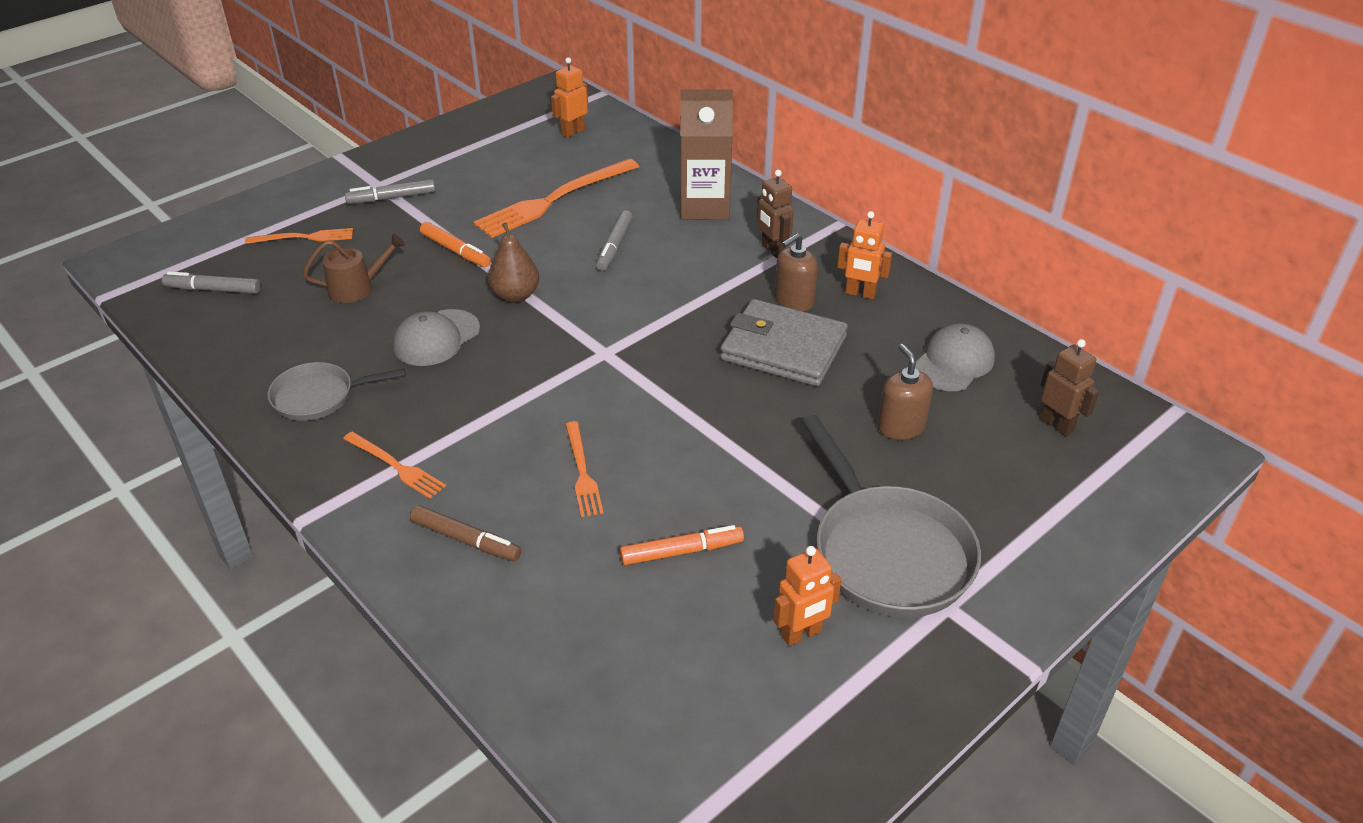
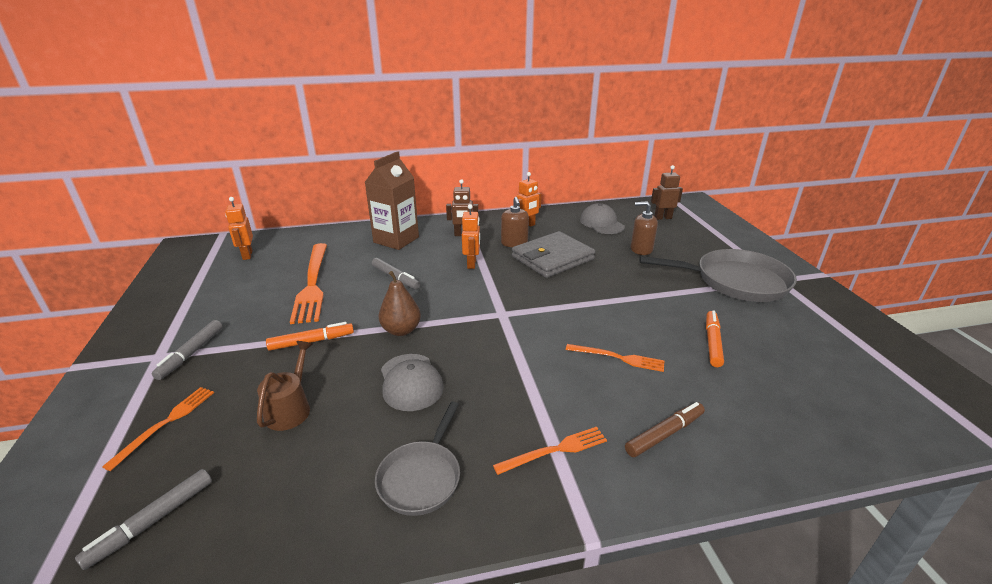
camera: 60 degrees left, 10 degrees down
orange robot [773,546,841,646] -> orange robot moved to [462,204,480,269]

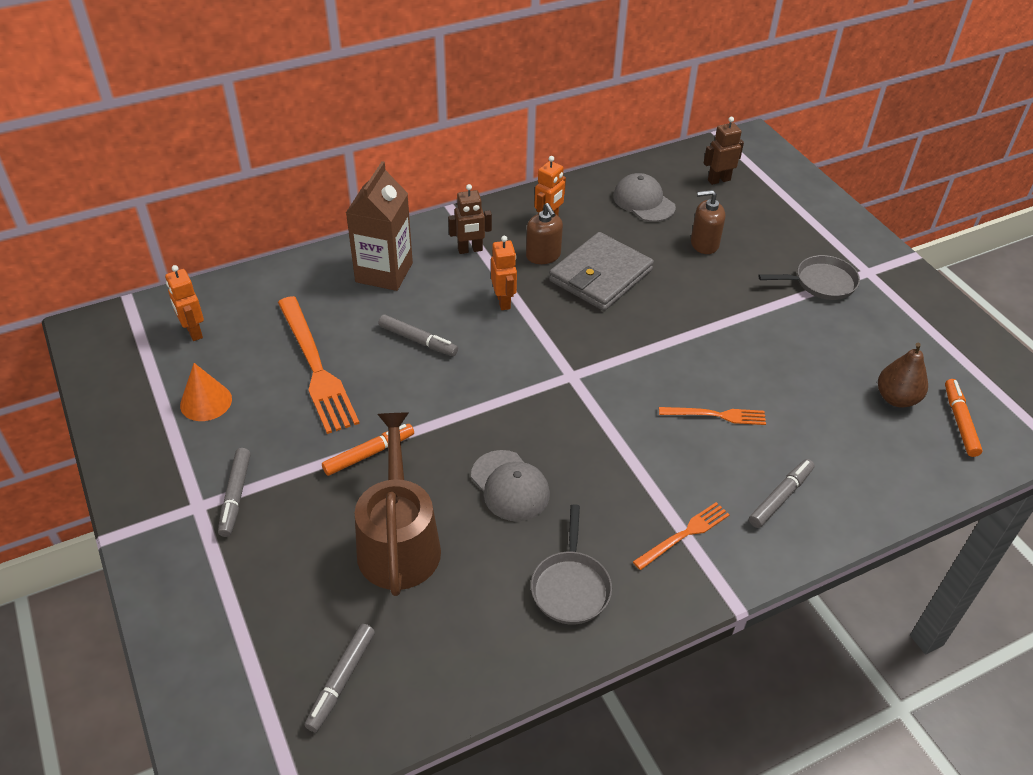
camera: 15 degrees left, 15 degrees up
orange fork [102,387,214,471] -> none
brown watering can [257,341,313,431] -> brown watering can [355,412,441,596], size x1.77
brown pear [379,271,421,336] -> brown pear moved to [878,342,928,408]
brown marker [625,402,705,457] -> grey marker [749,459,814,528]
grey pan [639,249,797,302] -> grey pan [758,255,860,300], size x0.58
orange marker [706,310,724,367] -> orange marker moved to [945,379,983,457]
none -> orange cone [180,363,232,421]

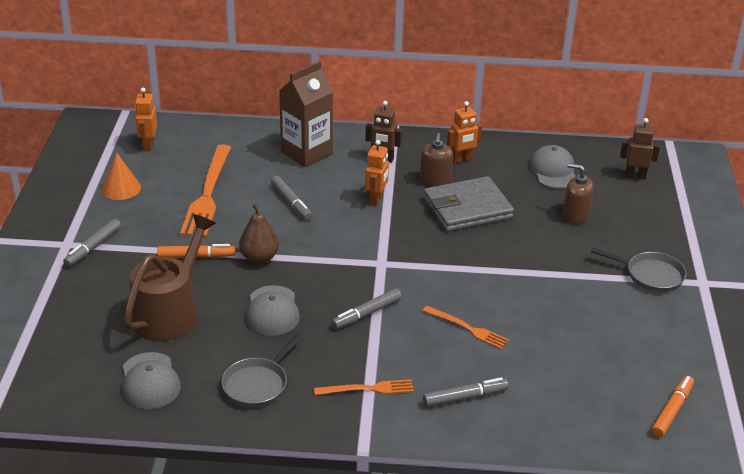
camera: 30 degrees right, 10 degrees down
grey marker [304,624,375,732] -> grey marker moved to [331,288,402,329]
brown pear [878,342,928,408] -> brown pear moved to [239,204,279,264]
none -> grey cap [122,352,181,409]

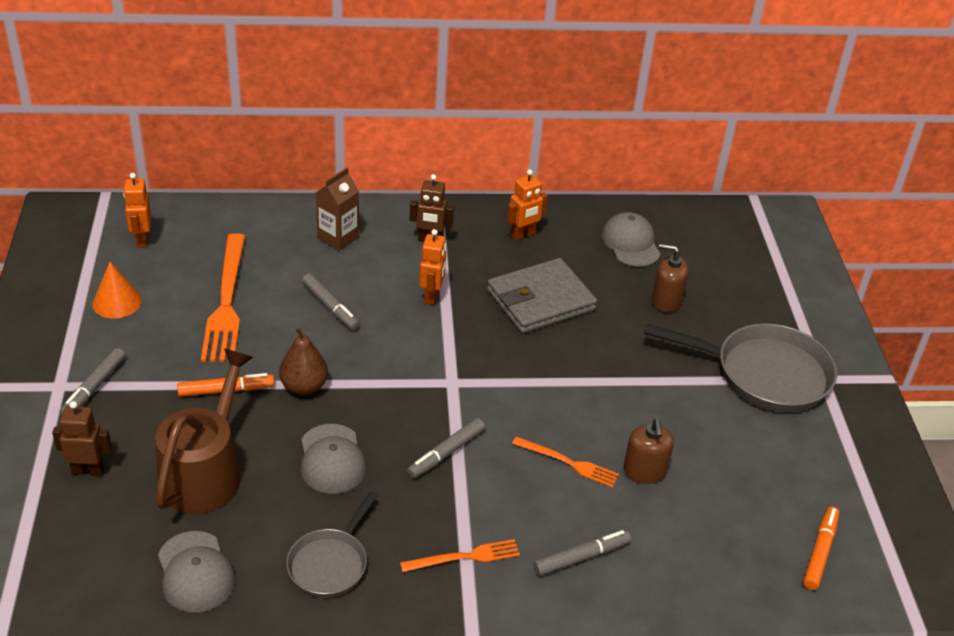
camera: 10 degrees left, 5 degrees up
brown carton [279,61,333,167] -> brown carton [315,168,359,251], size x0.67
brown soap dispenser [420,133,453,187] -> brown soap dispenser moved to [623,418,674,484]
grey pan [591,248,687,292] -> grey pan [644,323,837,412], size x1.73
brown robot [620,118,660,180] -> brown robot moved to [52,401,112,476]

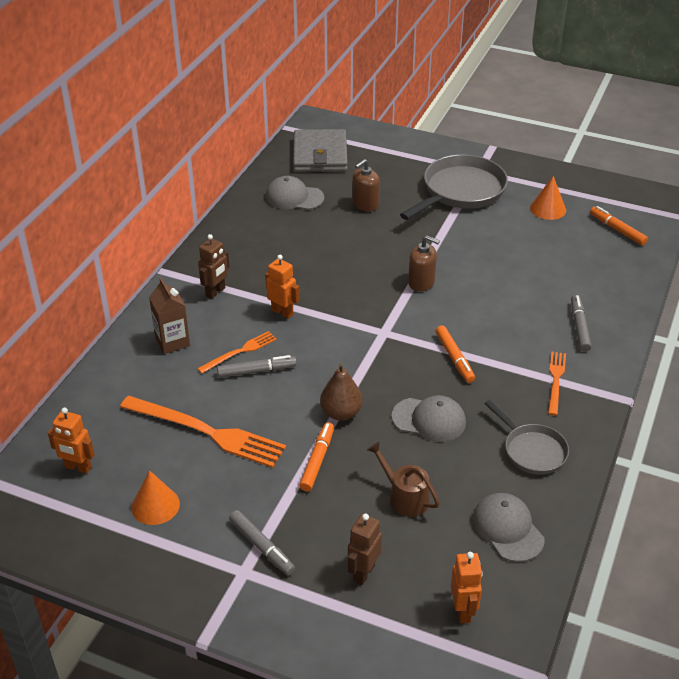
camera: 60 degrees left, 0 degrees up
brown watering can [155,349,253,514] -> brown watering can [367,442,440,517], size x0.57
grey cap [158,531,236,613] -> grey cap turned 120 degrees counterclockwise [472,493,545,562]
grey marker [407,418,485,478] -> orange marker [435,325,475,383]
grey wallet [487,258,597,333] -> grey wallet moved to [293,129,348,172]
orange robot [507,169,547,240] -> orange robot moved to [451,552,483,623]
orange fork [512,437,619,488] -> orange fork moved to [197,331,277,374]
brown soap dispenser [623,418,674,484] -> brown soap dispenser moved to [408,235,440,292]
none -> orange cone [530,176,566,220]

